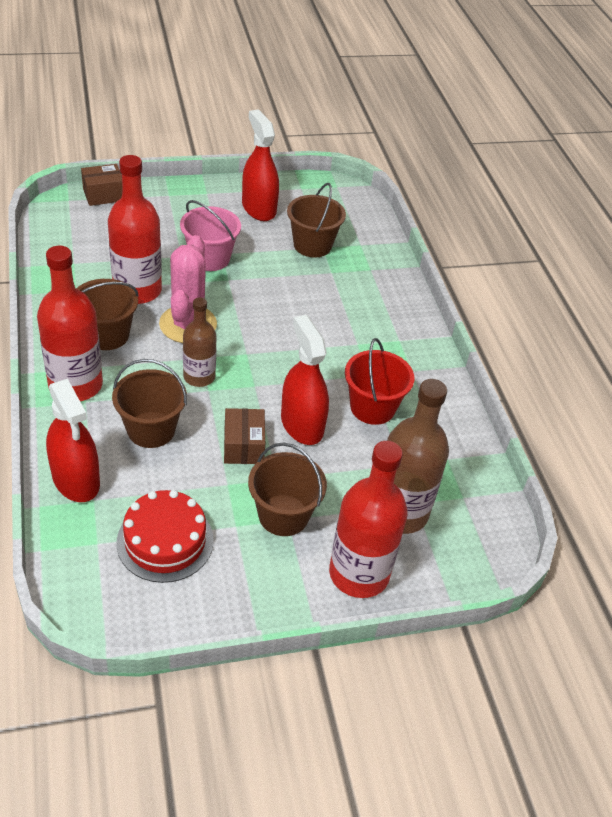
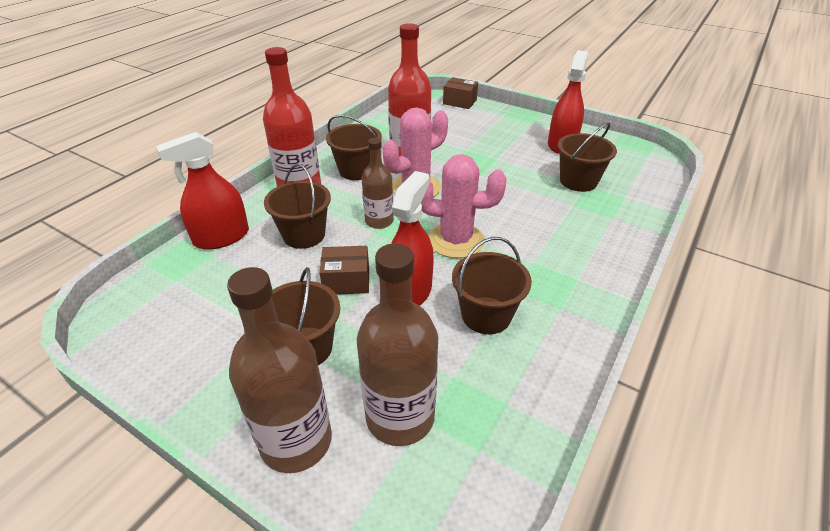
camera: 50 degrees right, 5 degrees down
red spray bottle [46,379,100,502] -> red spray bottle turned 45 degrees clockwise [156,132,249,250]
red cake [117,490,214,583] -> none
pink bucket [180,200,241,271] -> none
brown box [224,408,265,464] -> brown box turned 45 degrees clockwise [319,246,369,295]
red bottle [329,441,408,598] -> brown bottle [227,267,332,473]
red bucket [345,338,414,425] -> brown bucket [452,237,532,334]
none -> pink cactus [421,154,506,258]

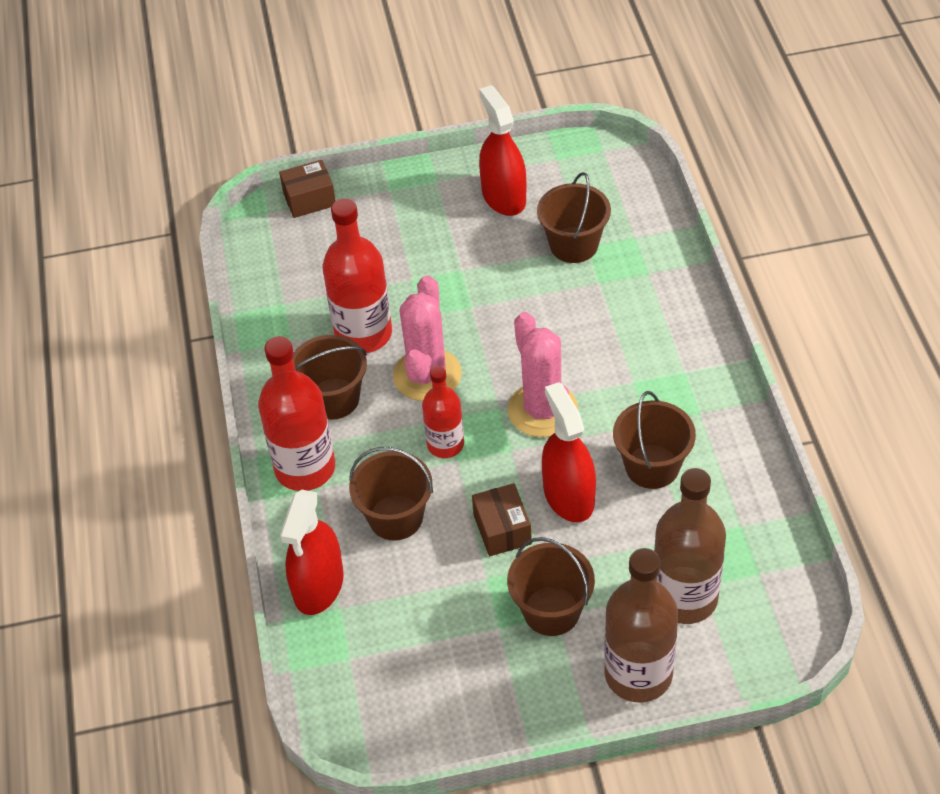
camera: 40 degrees left, 10 degrees up
brown box [319,246,369,295] -> brown box turned 60 degrees counterclockwise [472,483,532,556]
brown bottle [362,138,394,229] -> red bottle [422,366,464,458]
pink cactus [421,154,506,258] -> pink cactus turned 75 degrees counterclockwise [508,312,578,437]

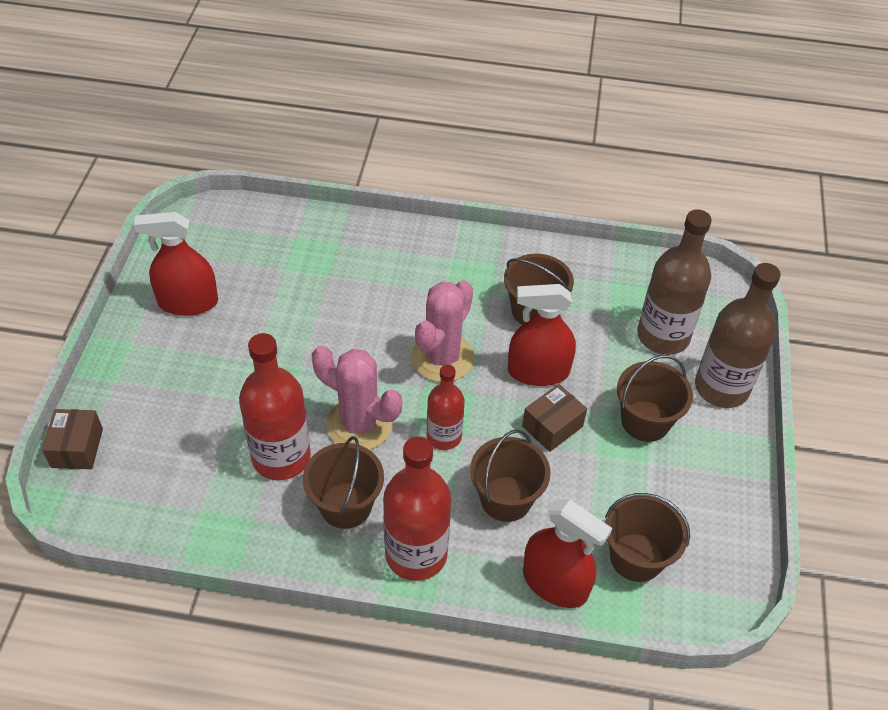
camera: 75 degrees left, 0 degrees up
brown box [472,483,532,556] -> brown box turned 45 degrees counterclockwise [522,384,587,452]
pink cactus [508,312,578,437] -> pink cactus turned 60 degrees counterclockwise [411,280,474,382]
brown bucket [537,172,611,263] -> brown bucket moved to [605,493,690,582]

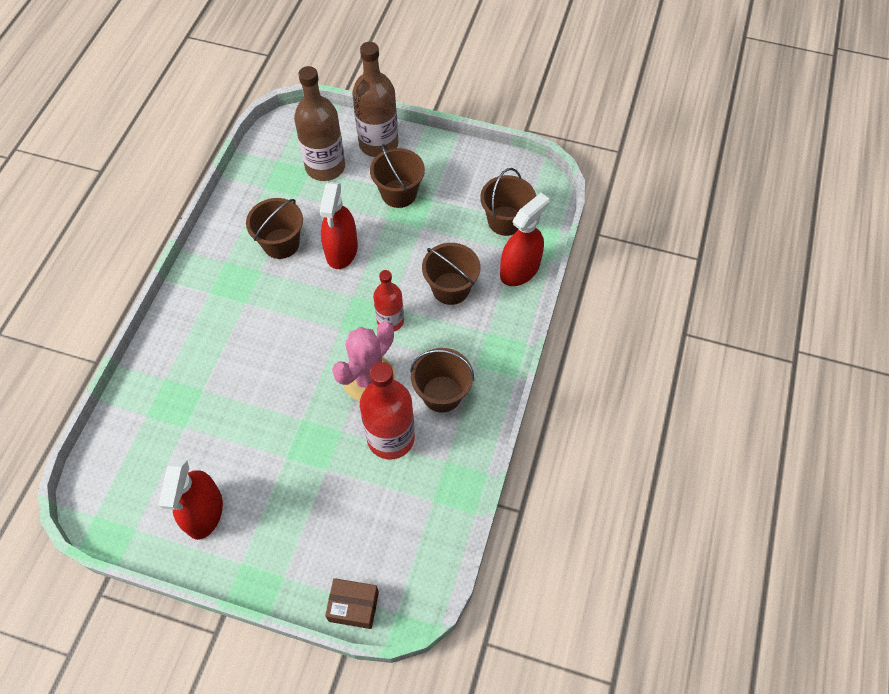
camera: 80 degrees left, 10 degrees up
red bottle [383,437,451,581] -> none
pink cactus [411,280,474,382] -> none
brown box [522,384,587,452] -> none

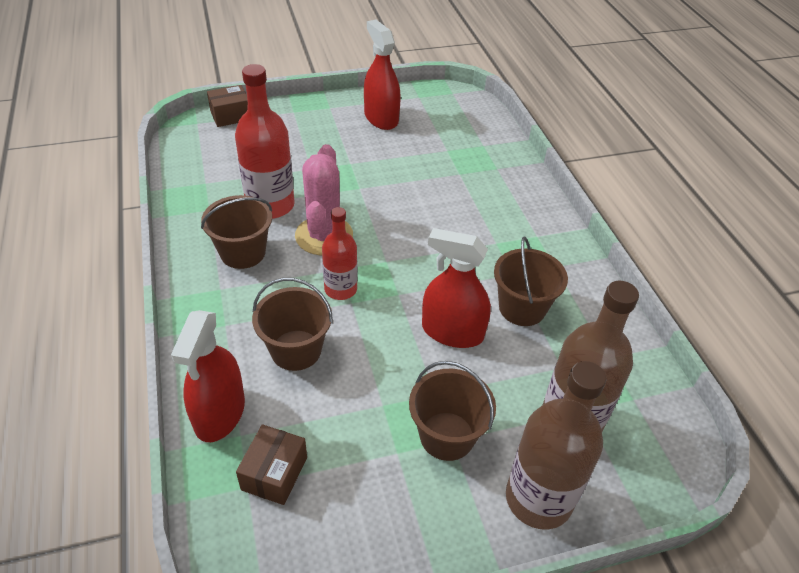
camera: 145 degrees right, 15 degrees down
red spray bottle [320,182,358,269] -> red spray bottle turned 45 degrees counterclockwise [422,228,491,348]
brown bucket [480,168,536,236] -> brown box [236,424,307,505]

